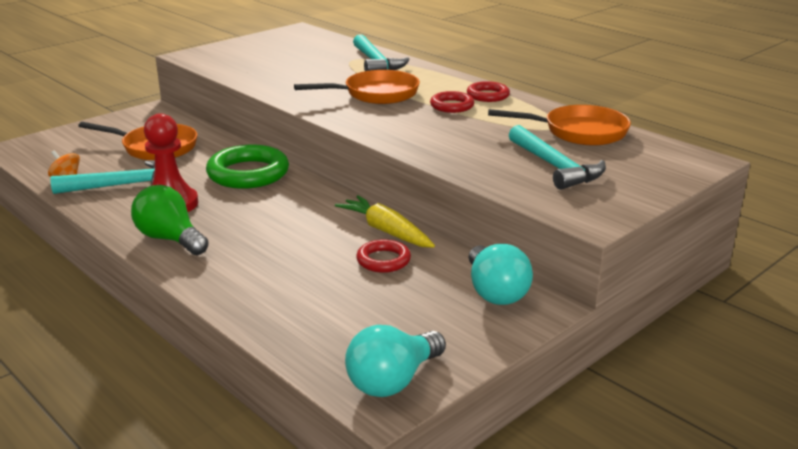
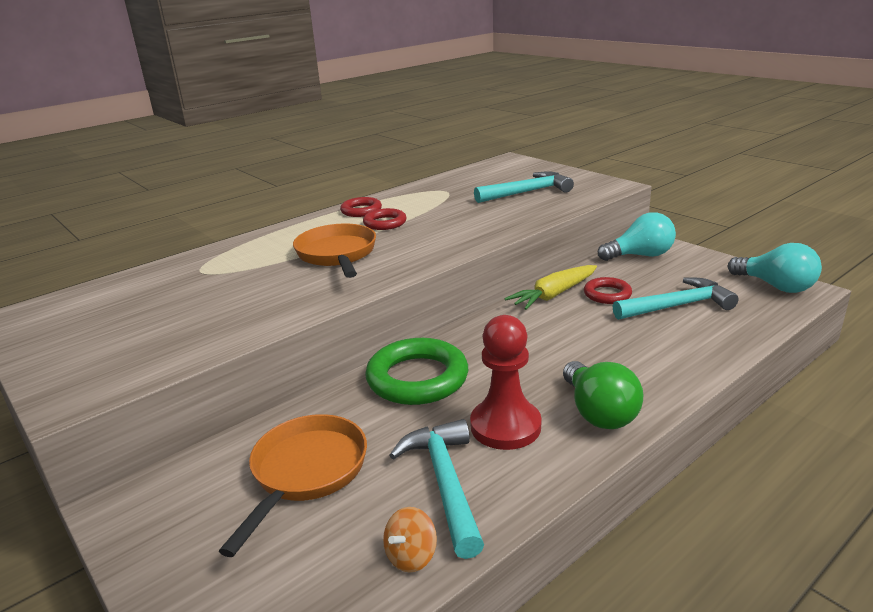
camera: 85 degrees left, 0 degrees up
green light bulb [131,185,209,255] -> green light bulb turned 60 degrees counterclockwise [563,361,643,429]
turquoise hammer [353,34,410,71] -> turquoise hammer moved to [613,278,739,320]
orange pan [488,105,631,145] -> none

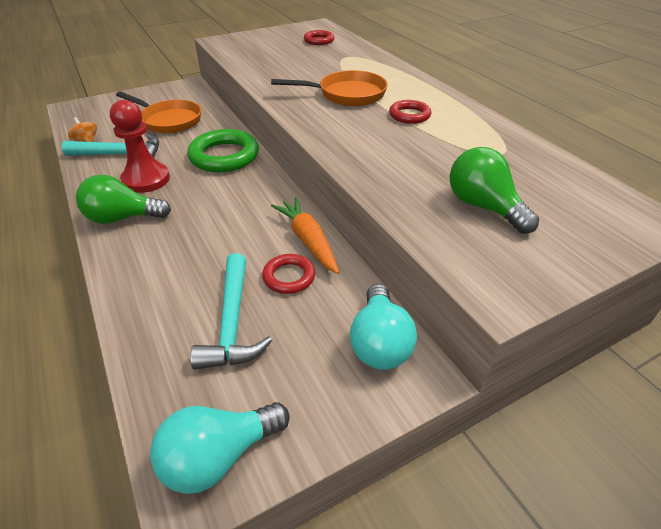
camera: 100 degrees right, 15 degrees up
red ring [340,197,382,217] -> red ring moved to [304,30,335,45]
turquoise hammer [474,171,574,203] -> green light bulb [449,147,539,234]
yellow carrot [505,265,597,310] -> orange carrot [271,197,339,274]

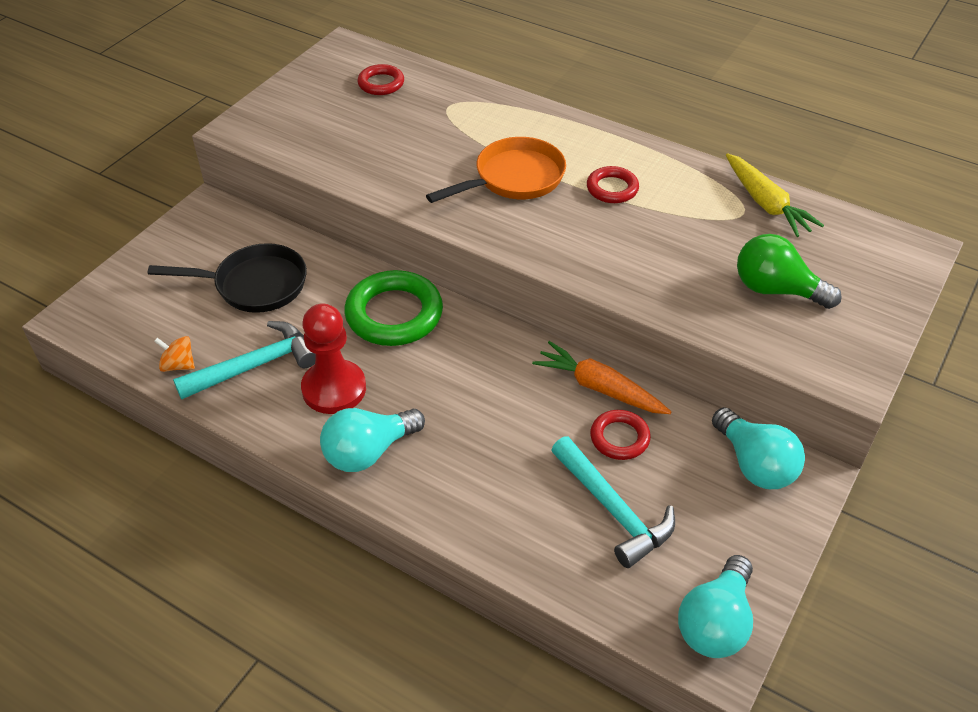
camera: 30 degrees left, 5 degrees up
green light bulb [76,175,171,224] -> turquoise light bulb [320,408,425,472]
orange pan [116,92,201,133] -> black pan [148,243,307,313]
none -> yellow carrot [726,153,824,237]

